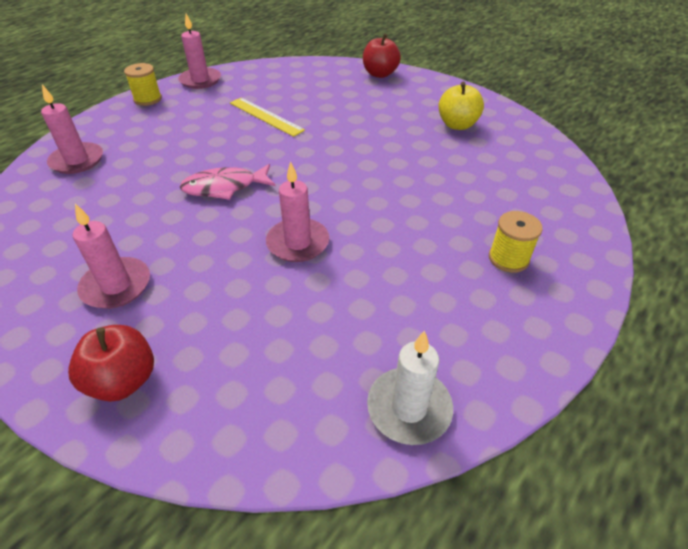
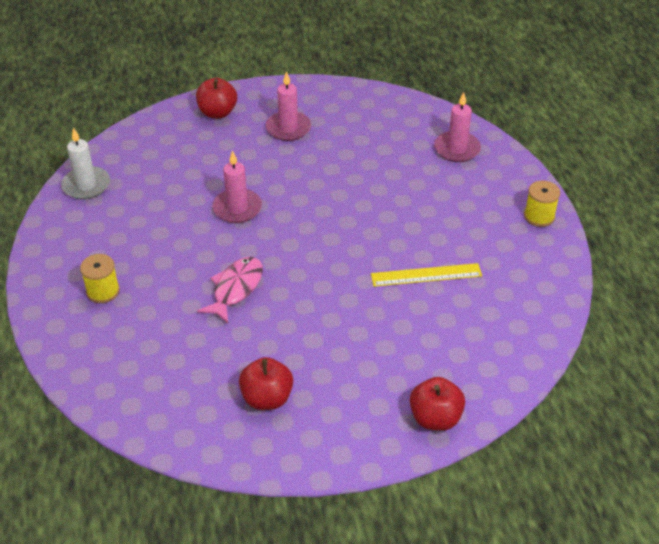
camera: 130 degrees right, 0 degrees up
pink candle [178,14,221,89] -> none
pink fish [180,164,275,200] -> pink fish moved to [197,257,263,323]
yellow apple [438,82,484,130] -> red apple [239,357,293,410]

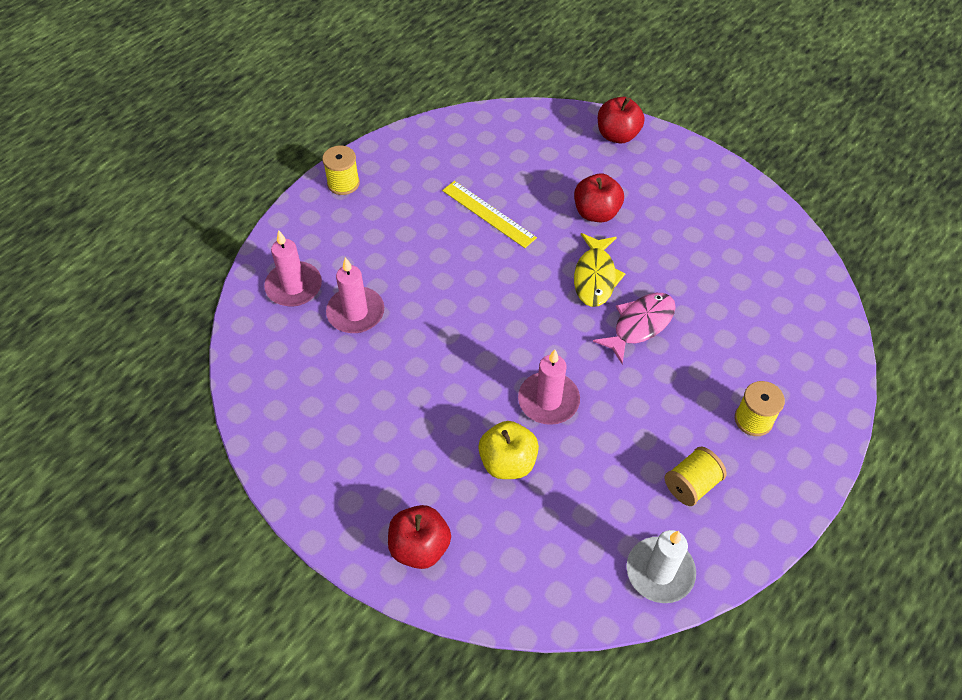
camera: 130 degrees left, 10 degrees up
pink fish [197,257,263,323] -> pink fish turned 150 degrees clockwise [593,293,676,364]
red apple [239,357,293,410] -> red apple moved to [574,173,624,222]
pink candle [266,71,311,141] -> pink candle moved to [326,257,384,333]
none -> yellow apple [478,421,539,479]
none -> yellow fish [574,233,626,307]
none -> yellow spool [665,447,727,506]

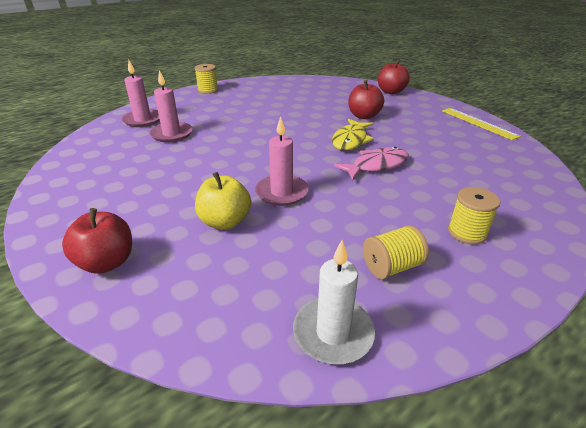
camera: 15 degrees right, 20 degrees down
yellow ruler [442,181,537,248] -> yellow ruler moved to [442,108,521,140]

